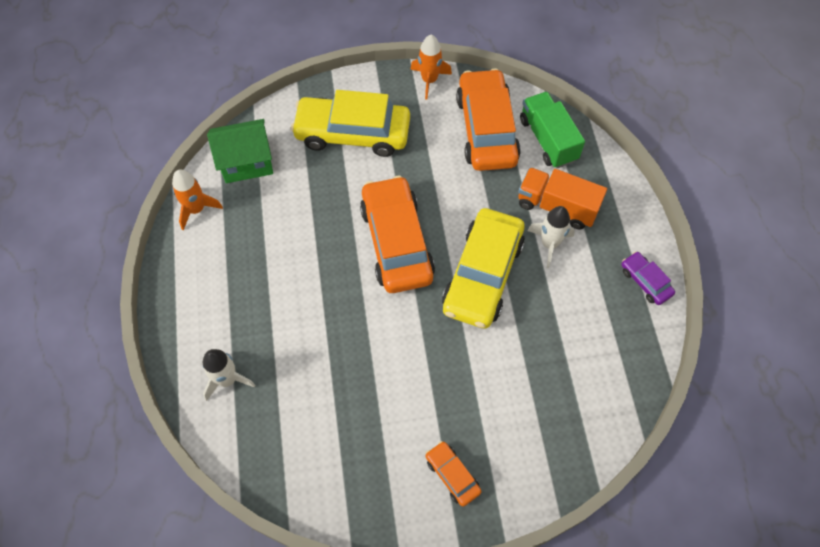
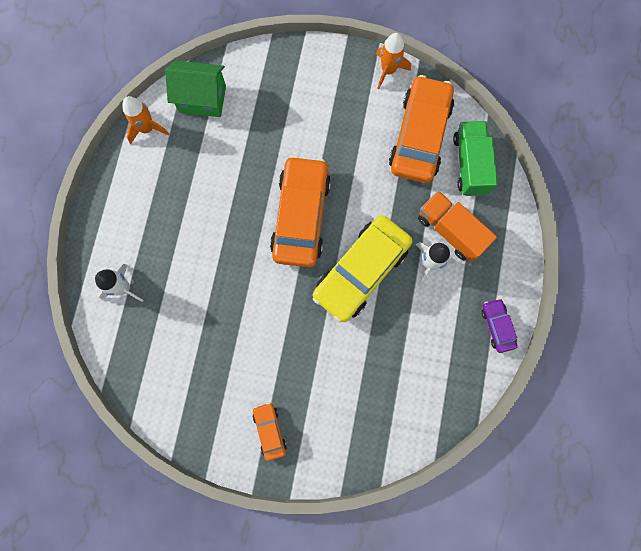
camera: 20 degrees right, 15 degrees up
yellow car [291,90,410,157] -> none

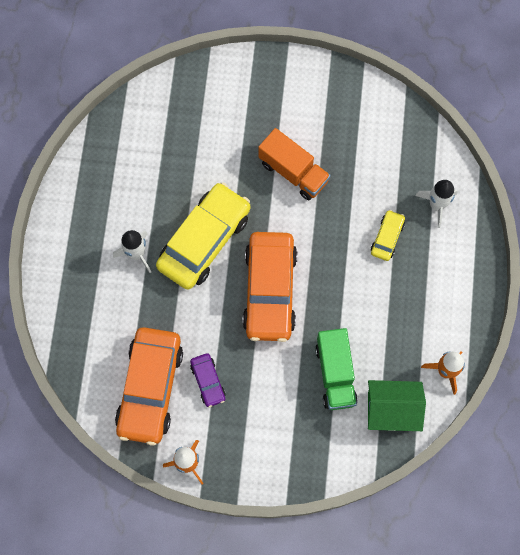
camera: 175 degrees right, 5 degrees down
orange car [253,402,287,461] -> none
orange truck [418,191,497,262] -> orange truck moved to [258,128,331,200]
green truck [453,121,498,196] -> green truck moved to [315,328,358,410]
purple car [481,298,518,353] -> purple car moved to [190,353,226,407]
none -> yellow car [371,210,405,261]

